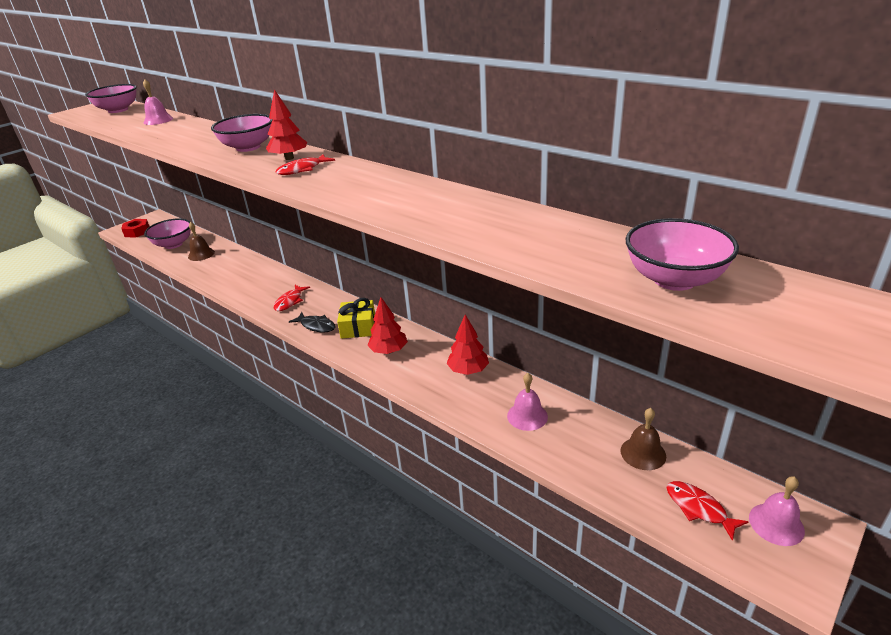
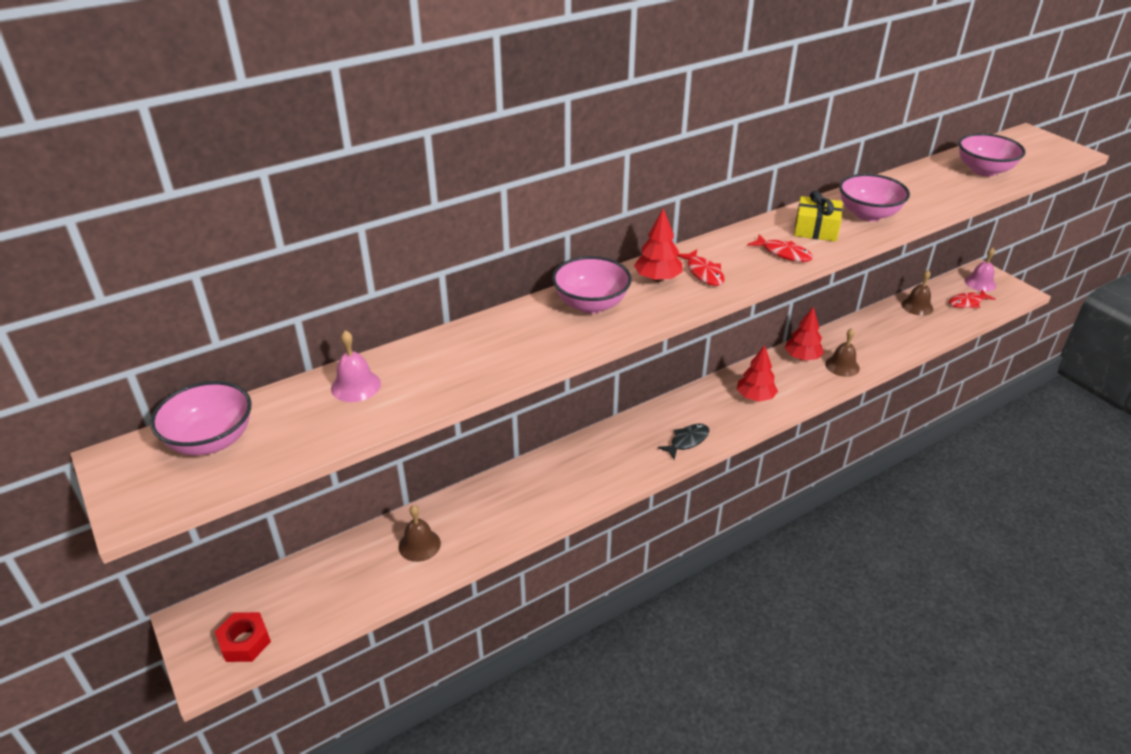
camera: 75 degrees left, 5 degrees up
pink bowl [144,218,191,249] -> pink bowl moved to [839,174,910,221]
red fish [274,285,310,311] -> red fish moved to [747,234,813,262]
yellow gift [337,298,375,339] -> yellow gift moved to [794,190,843,242]
pink bell [507,373,548,431] -> none
none -> brown bell [825,328,860,377]

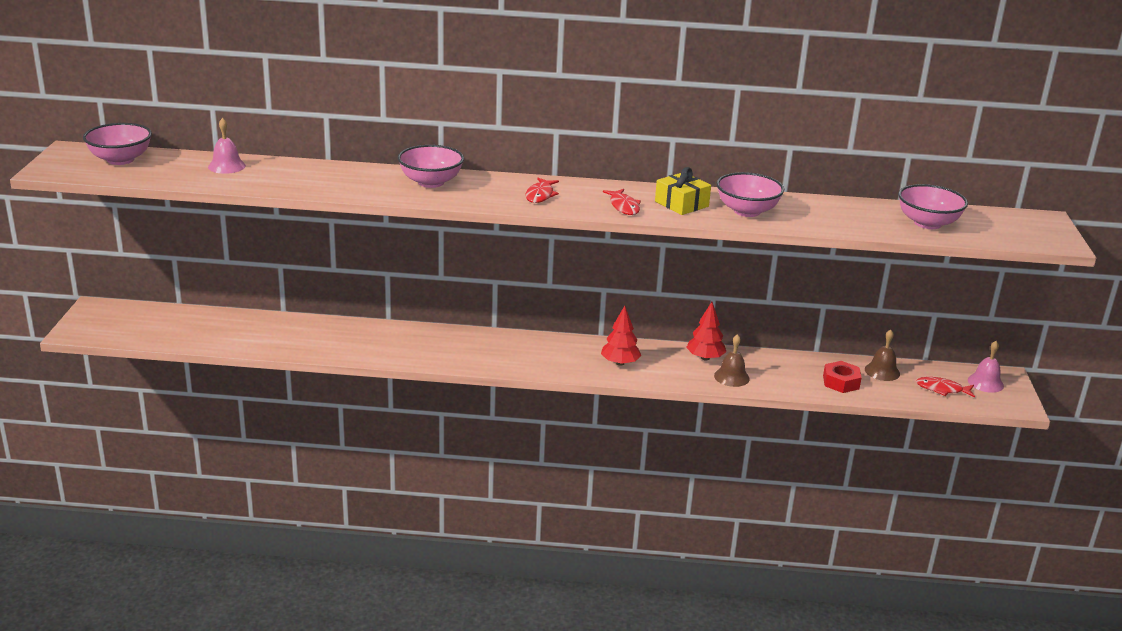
camera: 35 degrees right, 10 degrees down
red nut [215,612,271,662] -> red nut moved to [823,361,862,393]
brown bell [399,505,441,562] -> none
red tree [634,208,683,282] -> none
black fish [658,424,709,460] -> none

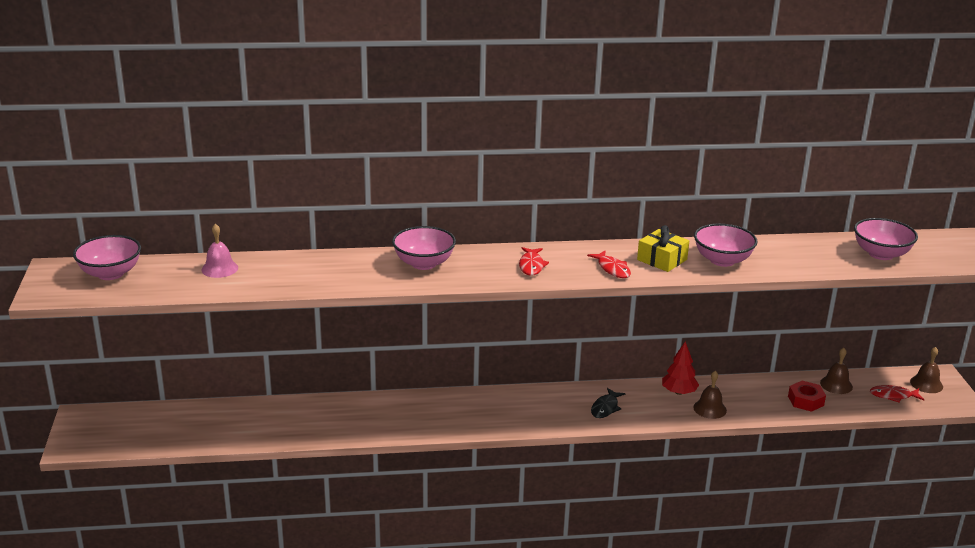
camera: 10 degrees left, 0 degrees up
red tree [601,306,641,366] -> black fish [591,388,626,418]
pink bell [968,341,1004,393] -> brown bell [910,347,943,393]

